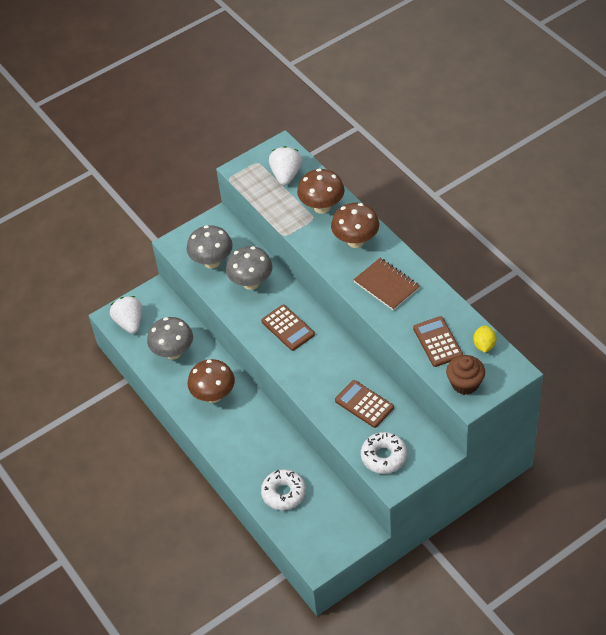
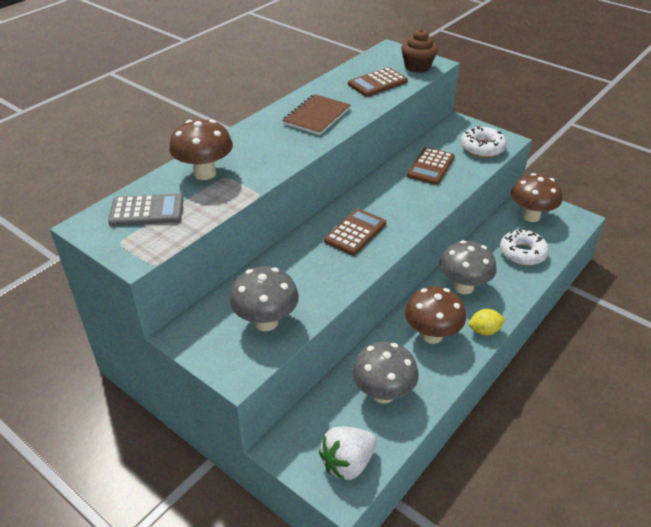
camera: 110 degrees left, 10 degrees down
grey mushroom [226,246,273,290] -> grey mushroom moved to [439,240,497,294]
white strawberry [269,146,302,186] -> grey calculator [108,193,183,226]
brown mushroom [331,203,379,248] -> brown mushroom moved to [511,173,562,222]
yellow lemon [473,325,496,353] -> yellow lemon moved to [469,309,506,335]

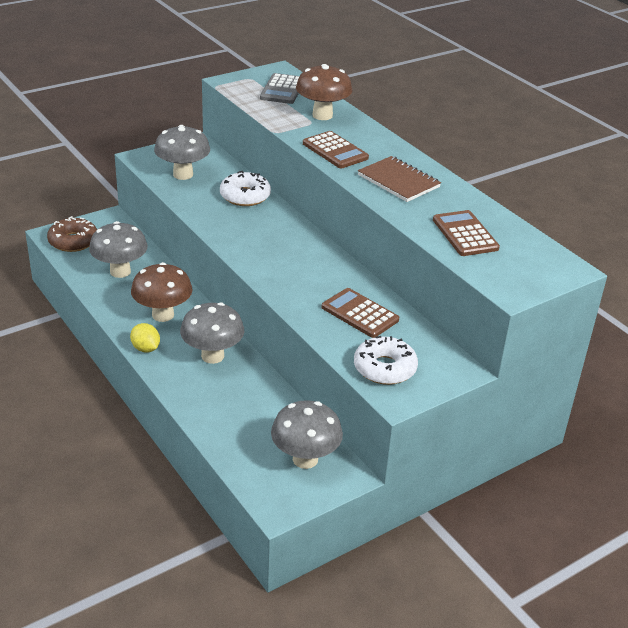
camera: 105 degrees right, 5 degrees down
white strawberry [319,427,377,481] -> brown donut [47,216,97,252]
brown calculator [324,208,386,255] -> brown calculator moved to [303,131,369,168]
brown cupcake [401,29,438,73] -> none
yellow lemon [469,309,506,335] -> yellow lemon turned 45 degrees counterclockwise [130,323,160,353]
white donut [500,229,549,266] -> white donut moved to [220,171,271,206]
brown mushroom [511,173,562,222] -> grey mushroom [271,400,343,469]

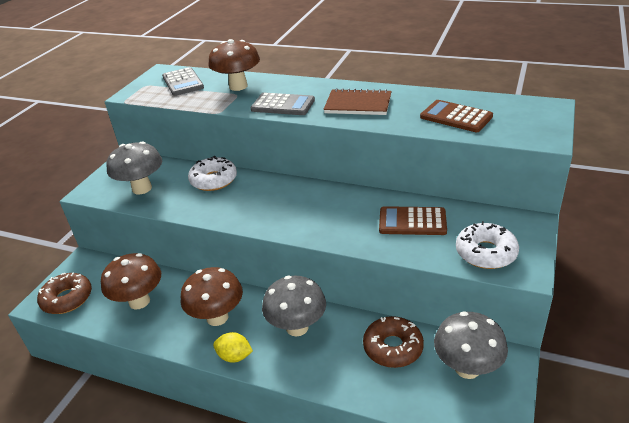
camera: 30 degrees left, 0 degrees up
grey mushroom [89,221,148,278] -> brown mushroom [101,253,161,310]
brown calculator [303,131,369,168] -> grey calculator [250,93,315,115]
none -> brown donut [363,316,424,368]

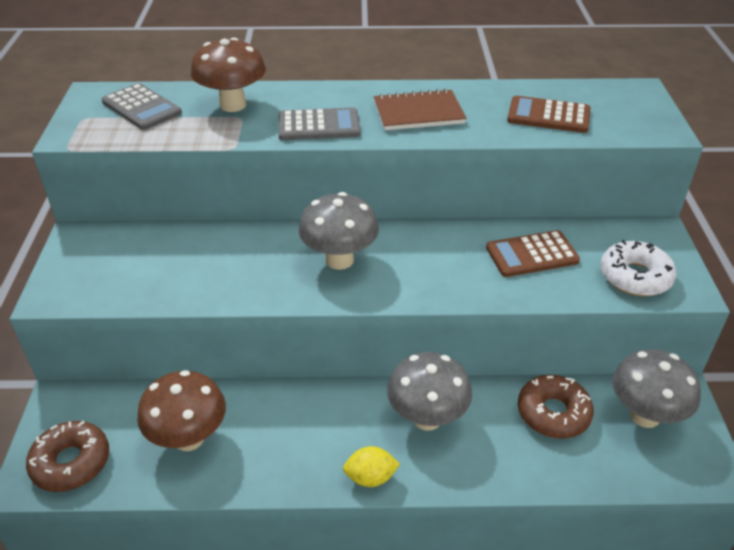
camera: 25 degrees left, 5 degrees up
grey mushroom [106,141,162,194] -> grey mushroom moved to [299,192,379,270]
brown mushroom [180,267,243,326] -> none
white donut [188,156,237,191] -> none

